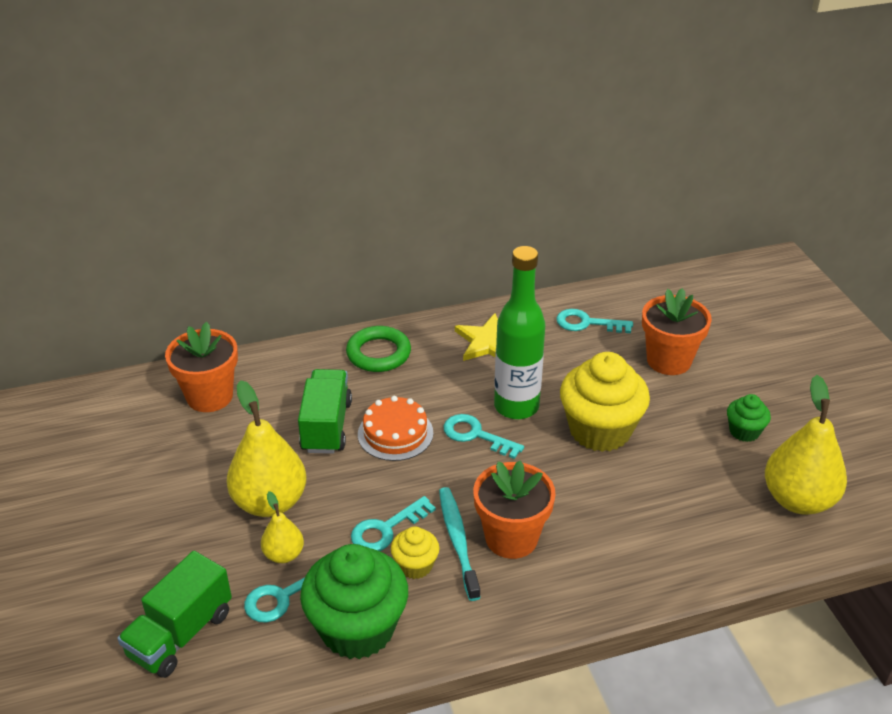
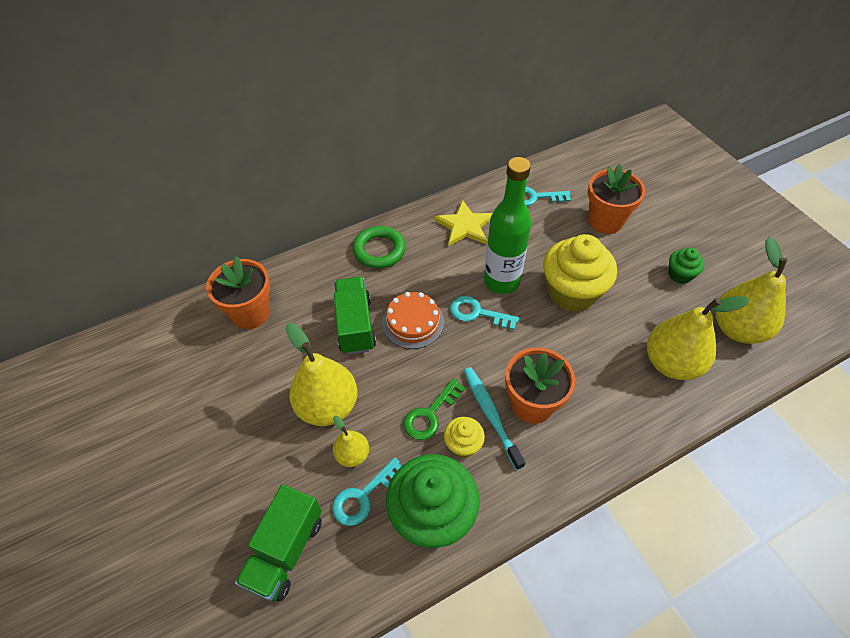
camera: 10 degrees left, 15 degrees up
turquoise key [351,496,436,551] -> green key [403,378,465,440]
none -> yellow pear [647,296,750,380]

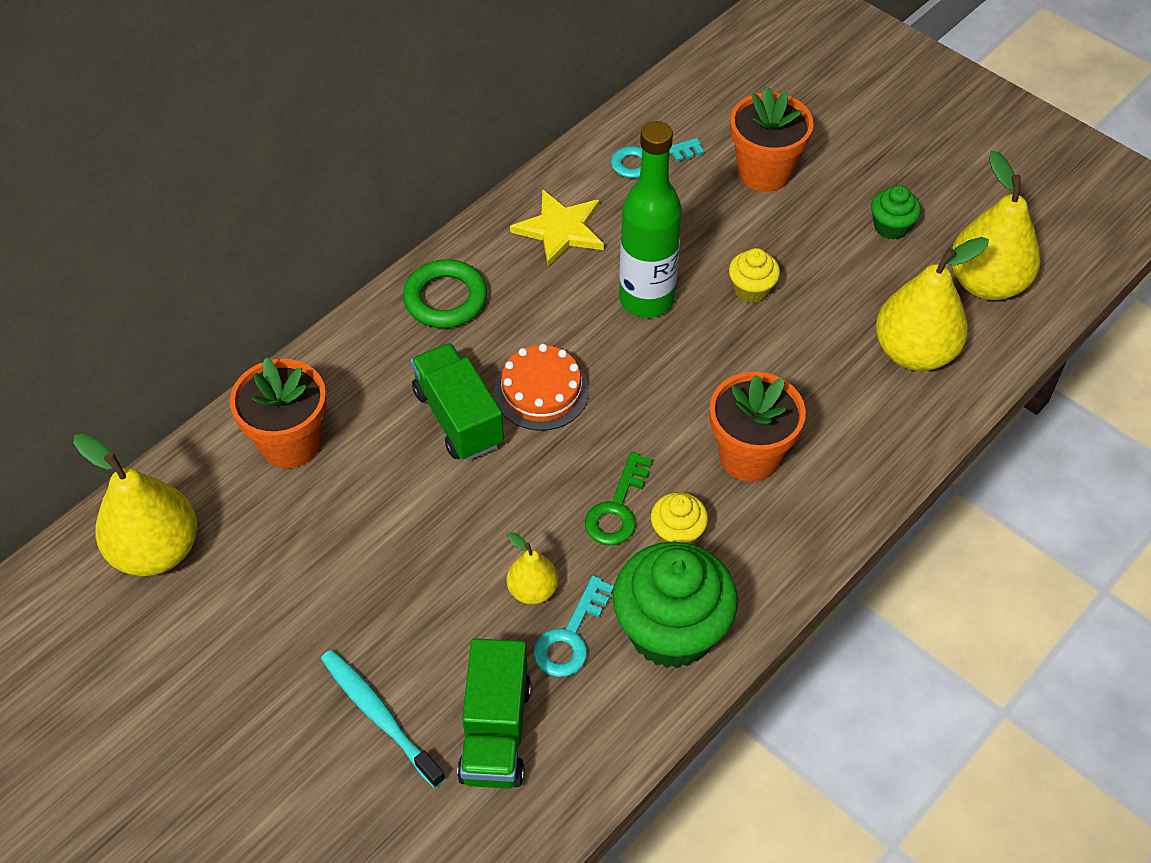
camera: 20 degrees left, 0 degrees up
yellow pear [286,323,358,426] -> yellow pear moved to [73,433,198,576]
turquoise key [450,296,519,330] -> none
turquoise toothbrush [464,367,525,470] -> turquoise toothbrush moved to [321,650,446,788]
yellow cupcake [543,234,617,312] -> yellow cupcake [729,248,780,303], size x0.49

